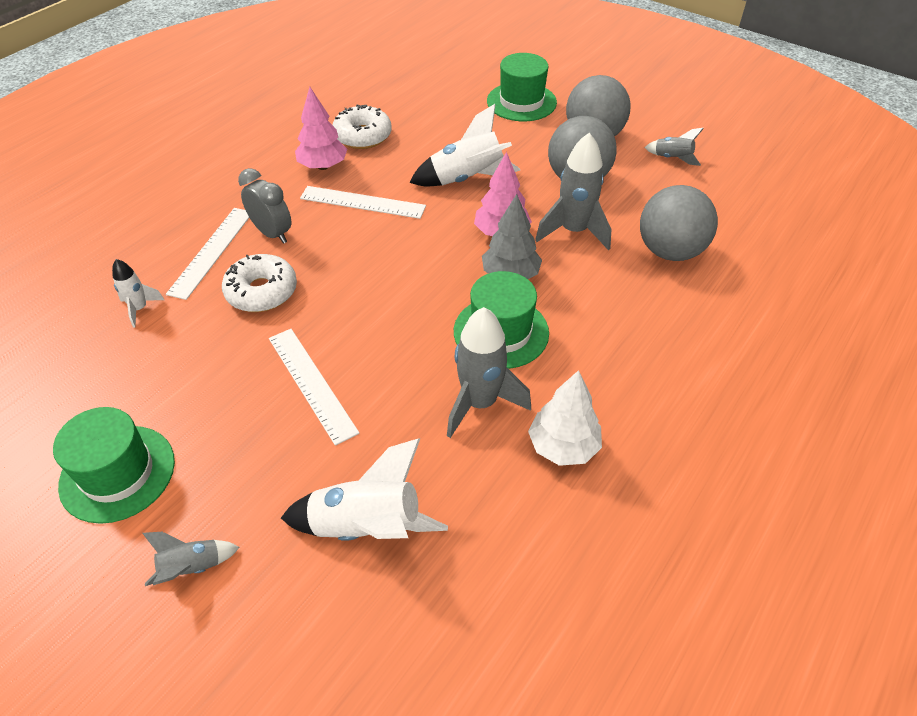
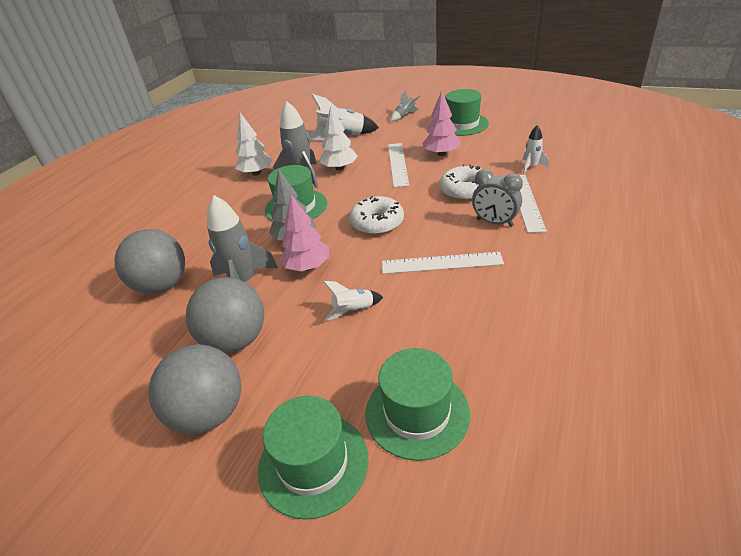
camera: 170 degrees right, 10 degrees down
white ruler [269,329,359,446] -> white ruler turned 45 degrees clockwise [388,143,409,187]
pink tree [295,87,347,170] -> pink tree moved to [422,91,461,156]
white donut [332,105,392,149] -> white donut moved to [349,196,404,235]
white rocket [410,104,520,186] -> white rocket [323,281,383,321], size x0.54
grey rocket [644,128,704,166] -> none
none -> white tree [320,106,358,171]
none -> green hat [366,348,470,461]

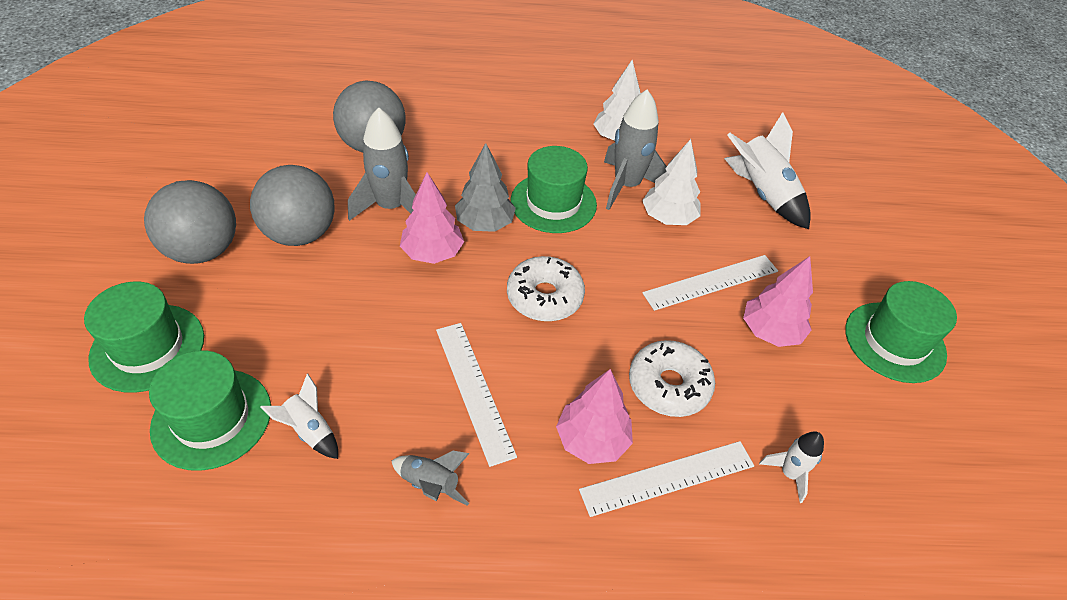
camera: 60 degrees right, 10 degrees up
white rocket [323,281,383,321] -> white rocket moved to [260,374,338,459]
grey rocket [391,91,421,121] -> grey rocket moved to [392,451,470,506]
grey clock [472,169,523,227] -> pink tree [556,369,633,464]

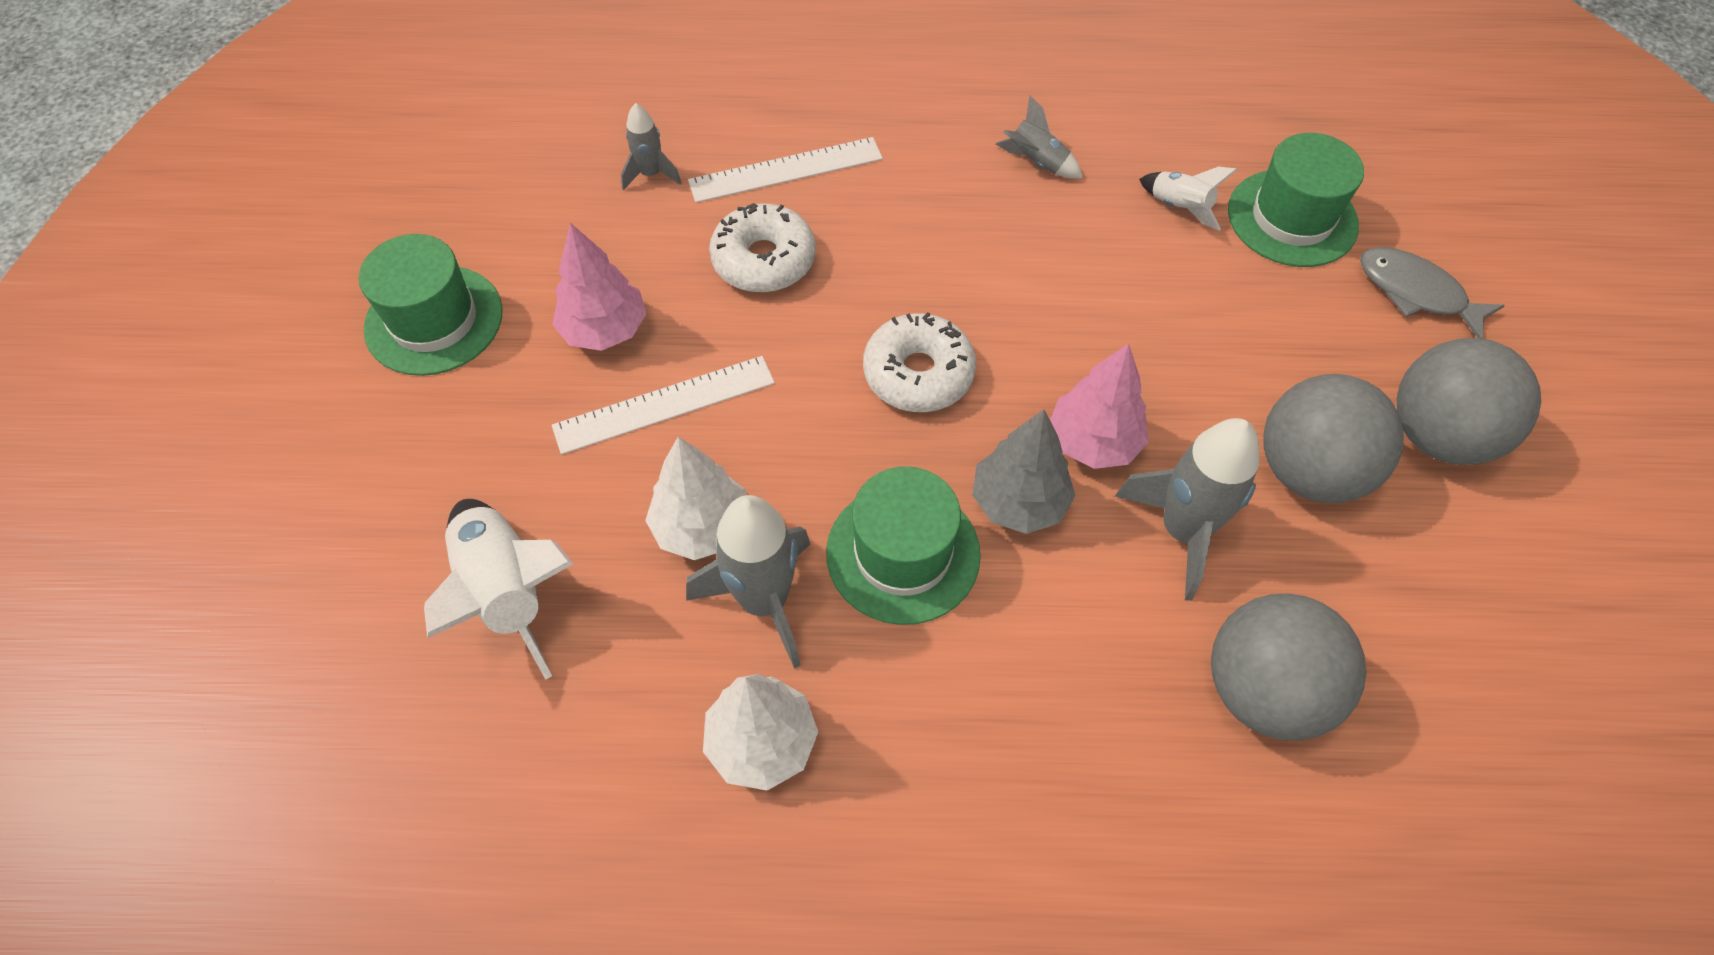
camera: 175 degrees left, 10 degrees up
green hat [84,281,204,393] -> grey fish [1360,247,1505,339]
white ruler [436,323,517,467] -> none
pink tree [556,369,633,464] -> none
white rocket [759,431,824,503] -> grey rocket [621,103,682,191]

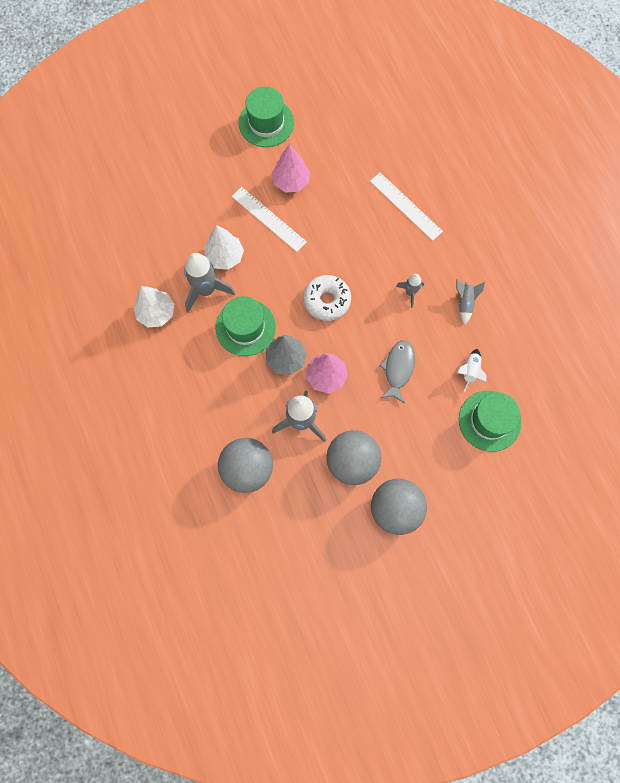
camera: 65 degrees right, 15 degrees up
white rocket [424,499,573,680] -> none
grey rocket [621,103,682,191] -> grey rocket moved to [396,274,424,308]
white donut [709,203,816,293] -> none
grey fish [1360,247,1505,339] -> grey fish moved to [379,340,415,404]

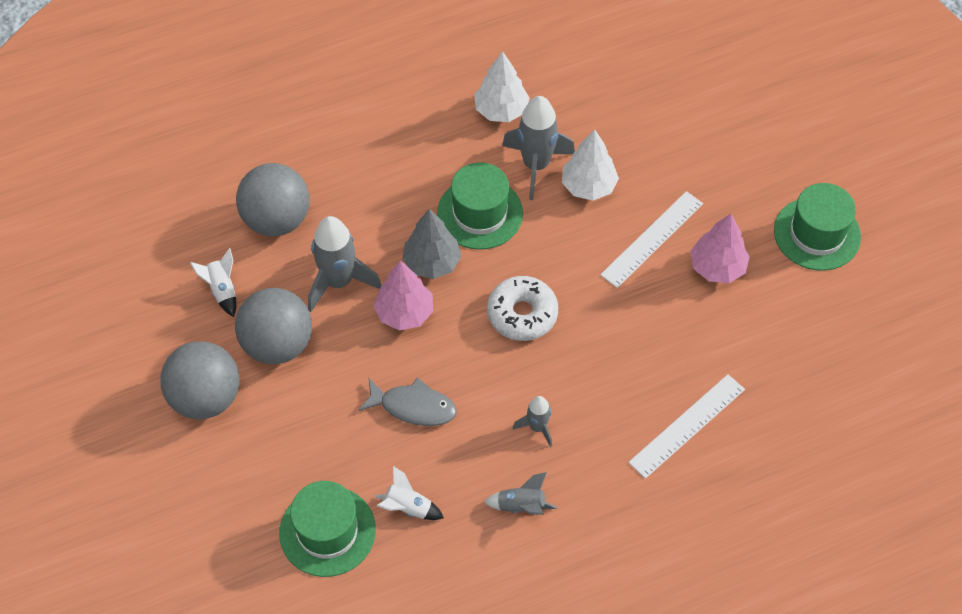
camera: 90 degrees right, 15 degrees down
none -> white rocket [190,248,236,317]

